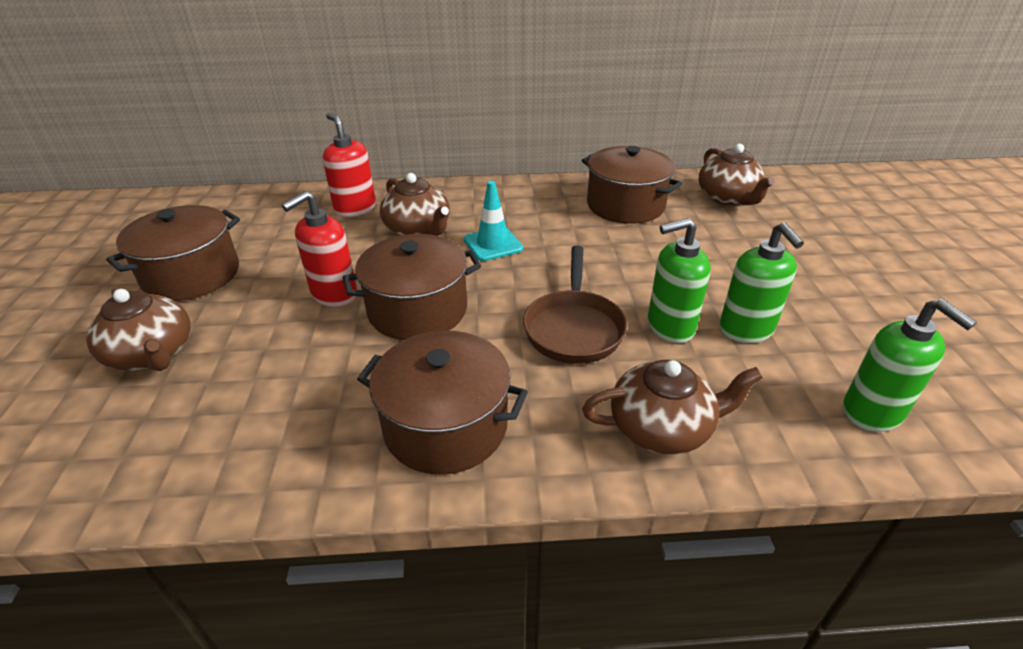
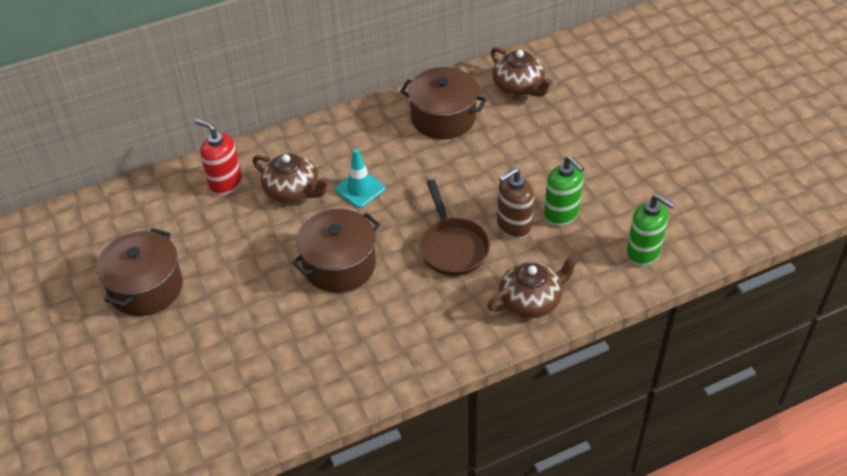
camera: 20 degrees left, 10 degrees up
brown teapot [86,288,190,371] -> none
red soap dispenser [282,191,357,307] -> none
brown pot [357,331,528,475] -> none
green soap dispenser [648,218,711,343] -> brown soap dispenser [497,168,534,239]

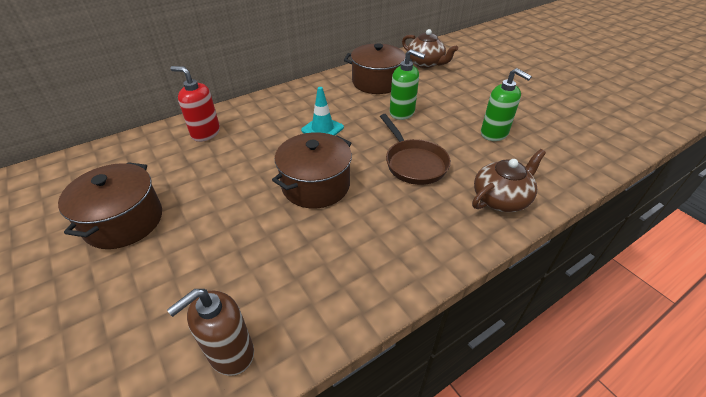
camera: 10 degrees left, 5 degrees down
brown teapot [252,153,330,203] -> none
brown soap dispenser [497,168,534,239] -> brown soap dispenser moved to [167,289,254,376]
green soap dispenser [626,194,676,266] -> green soap dispenser moved to [390,49,425,120]

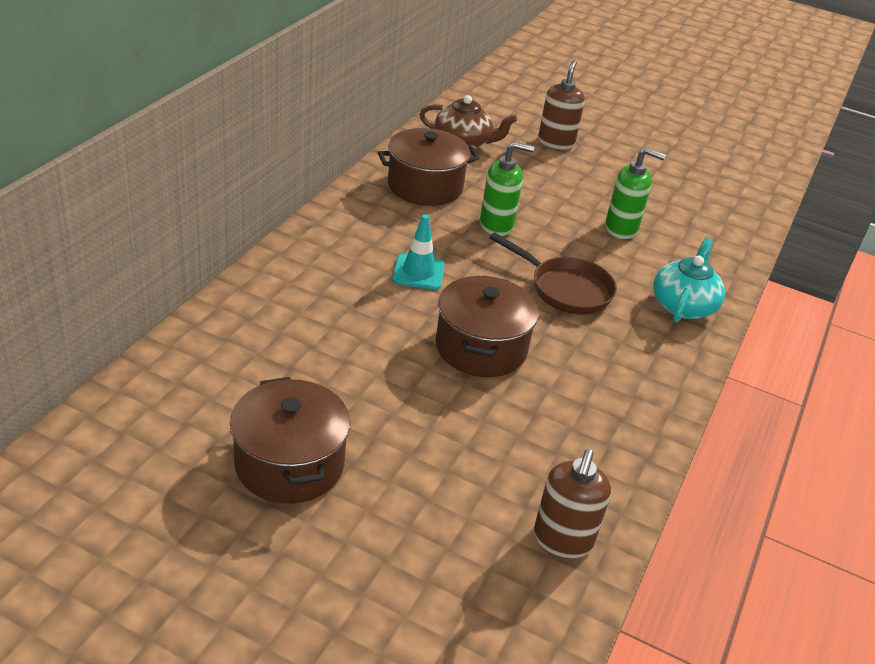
camera: 35 degrees left, 5 degrees down
red soap dispenser [170,66,220,142] -> none
brown teapot [472,149,546,212] -> turquoise teapot [653,238,725,322]
none -> brown soap dispenser [538,60,585,149]

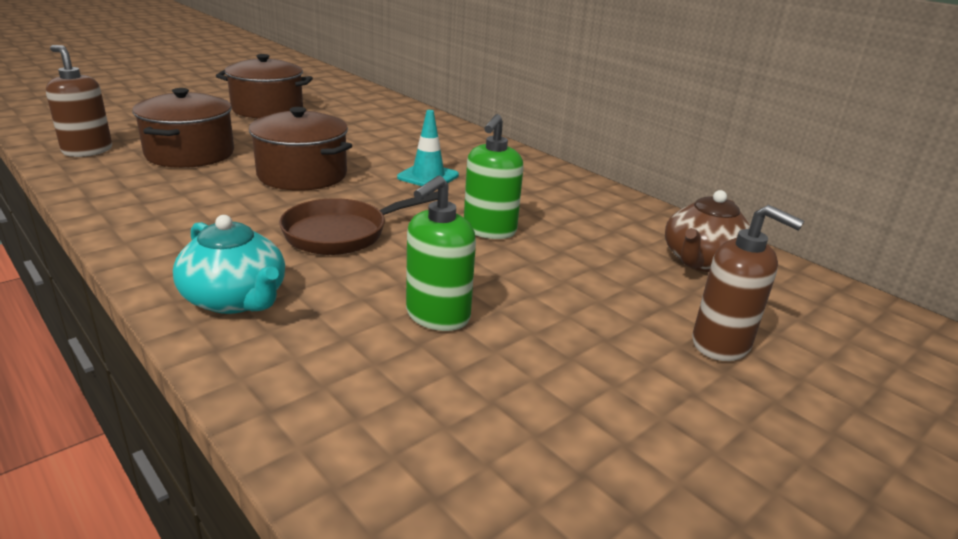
camera: 115 degrees right, 10 degrees down
brown pot [378,128,479,206] -> brown pot moved to [132,88,234,168]

